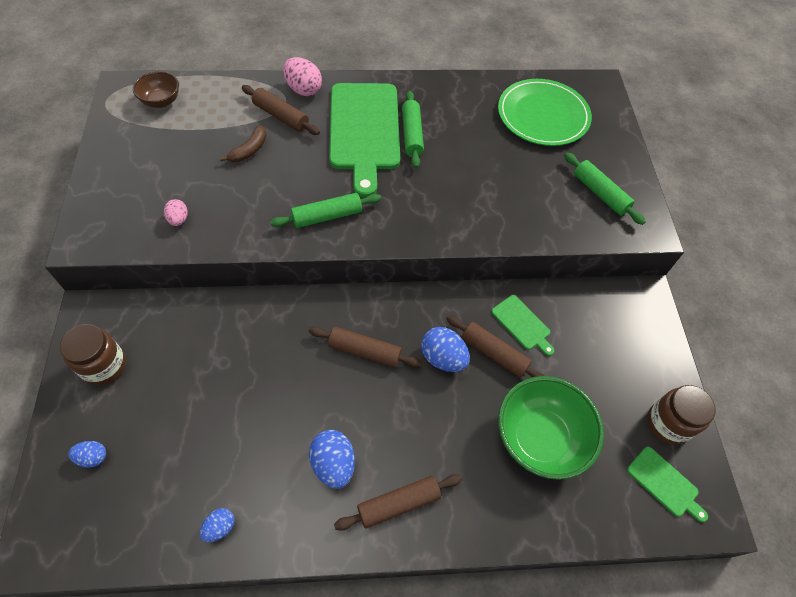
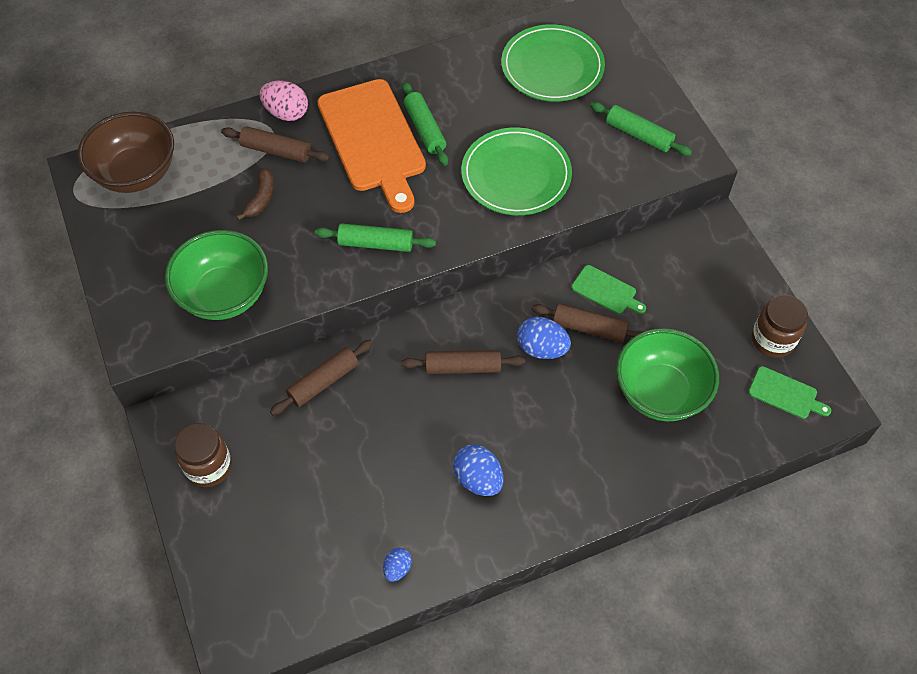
camera: 15 degrees left, 0 degrees up
blue egg [68,441,106,468] -> none
brown bowl [133,71,179,108] -> brown bowl [78,112,174,193], size x1.83
pink egg [164,199,188,226] -> green bowl [165,230,268,320]
green rolling pin [270,193,381,228] -> green rolling pin turned 45 degrees clockwise [315,224,436,252]
green cutting board [329,83,400,198] -> orange cutting board [317,79,426,213]
brown rolling pin [334,474,462,531] -> brown rolling pin moved to [270,340,373,415]
none -> green plate [461,127,572,215]

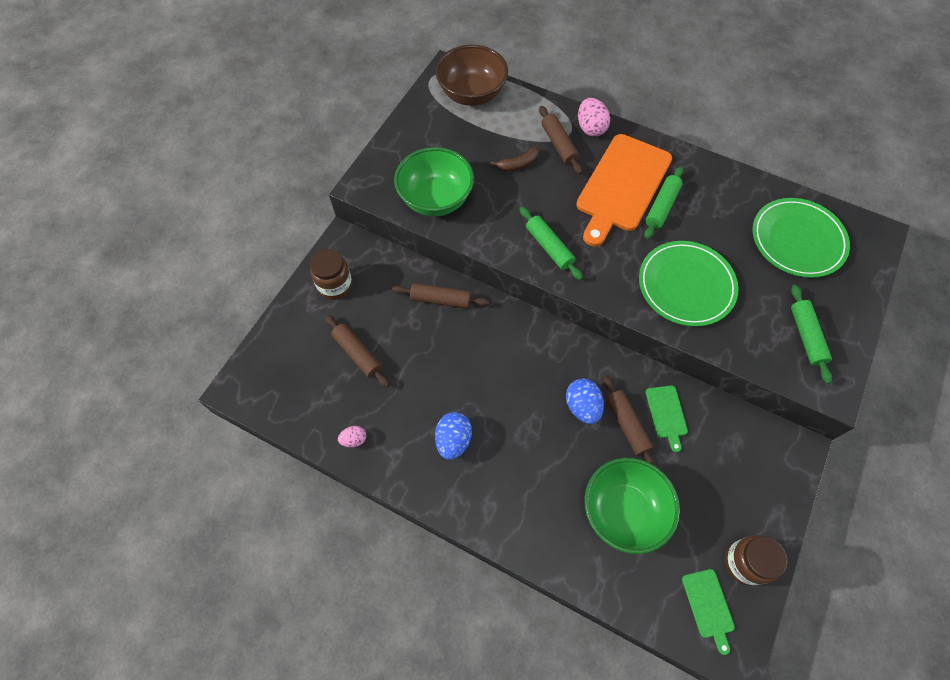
camera: 50 degrees right, 5 degrees up
blue egg [383,548,412,582] -> pink egg [338,426,366,448]
brown rolling pin [401,350,525,374] -> brown rolling pin moved to [325,315,390,388]

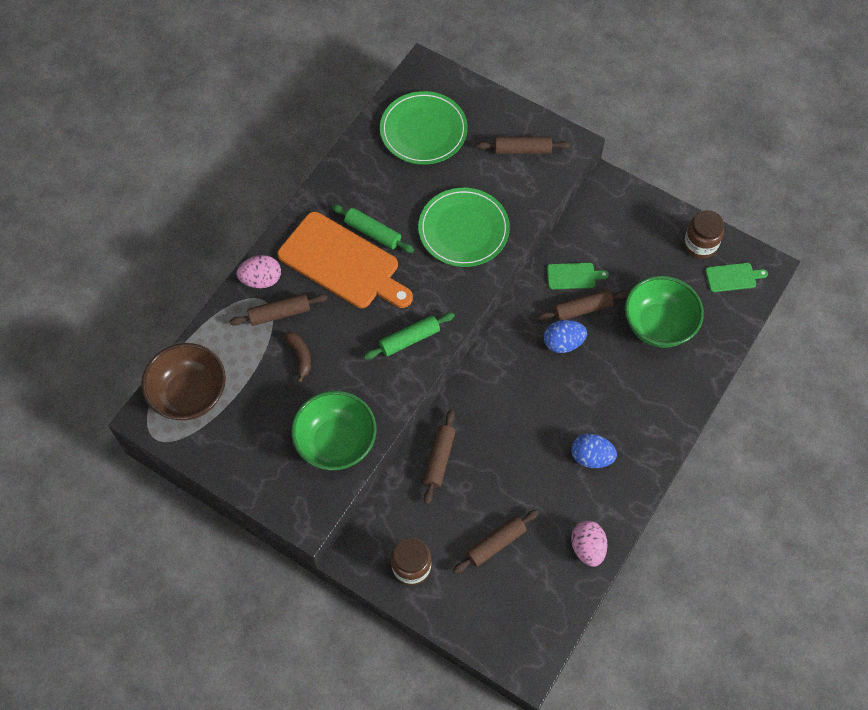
camera: 85 degrees left, 0 degrees up
pink egg [338,426,366,448] -> pink egg [571,521,607,567], size x1.71
green rolling pin [791,285,832,384] -> brown rolling pin [476,137,570,154]

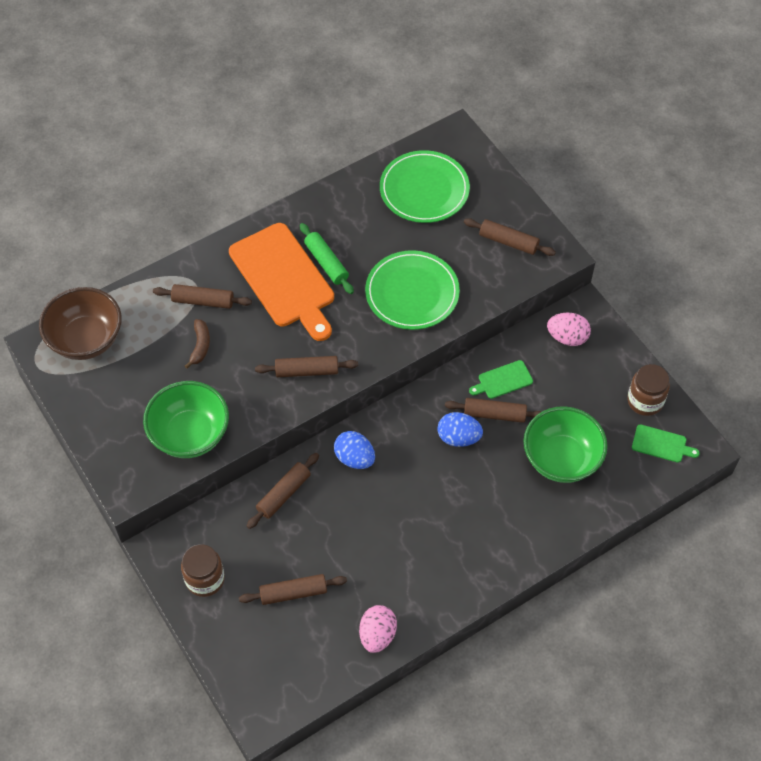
camera: 25 degrees right, 5 degrees down
pink egg [236,255,281,288] -> pink egg moved to [547,313,591,346]
green rolling pin [364,312,455,359] -> brown rolling pin [255,356,358,377]
green cutting board [547,263,609,289] -> green cutting board turned 135 degrees clockwise [469,360,533,399]
blue egg [571,434,617,468] -> blue egg moved to [334,431,375,469]

